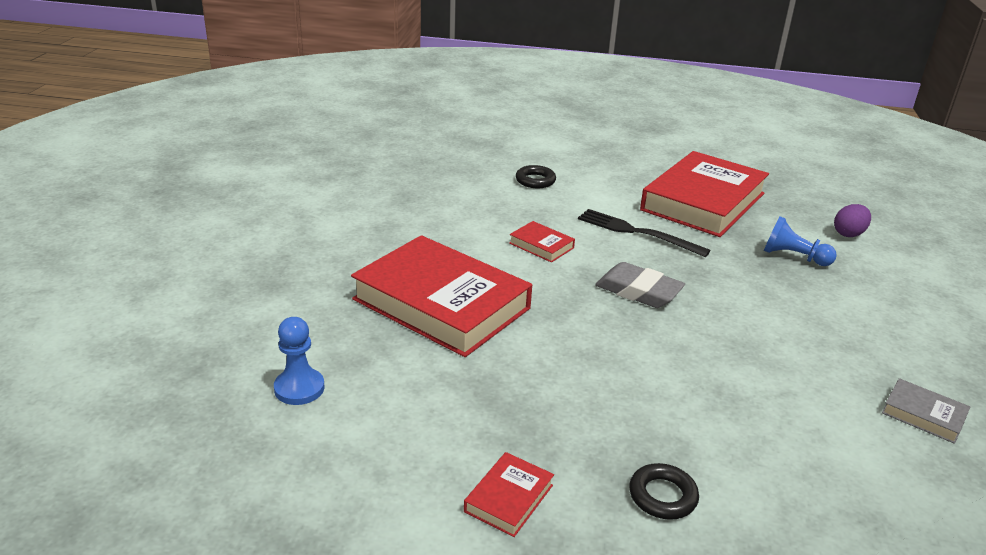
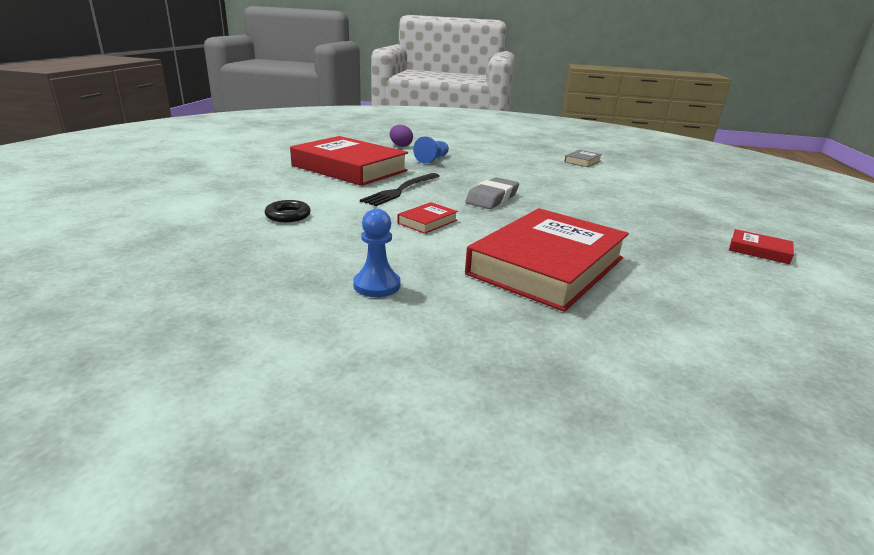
camera: 90 degrees left, 5 degrees down
blue pawn [274,317,324,405] -> blue pawn moved to [353,209,401,297]
black ring [629,463,699,520] -> none

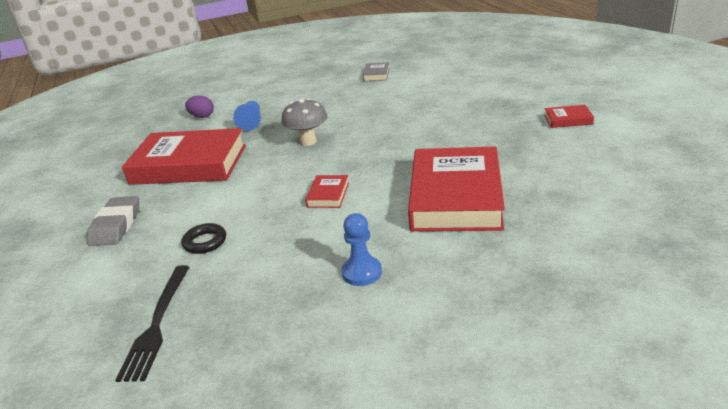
camera: 25 degrees left, 5 degrees up
black fork [360,173,440,206] -> black fork moved to [115,265,190,382]
grey eraser [465,177,519,209] -> grey eraser moved to [87,196,139,246]
none -> grey mushroom [281,98,328,146]

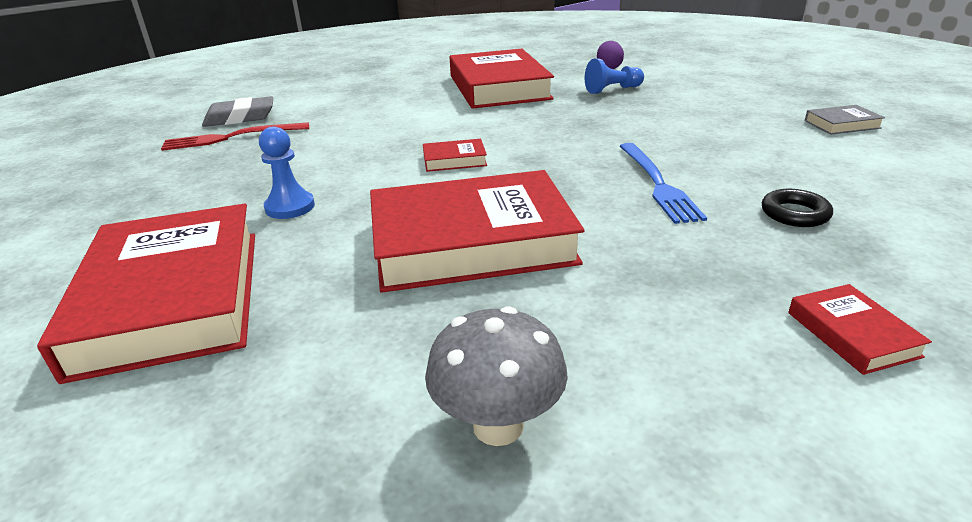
camera: 70 degrees right, 0 degrees up
grey eraser [87,196,139,246] -> grey eraser moved to [202,96,273,127]
black fork [115,265,190,382] -> red fork [161,122,309,151]
black ring [182,223,226,254] -> black ring moved to [762,189,833,227]
grey mushroom [281,98,328,146] -> grey mushroom moved to [425,306,568,446]
none -> red book [37,204,255,384]
none -> blue fork [620,143,707,224]

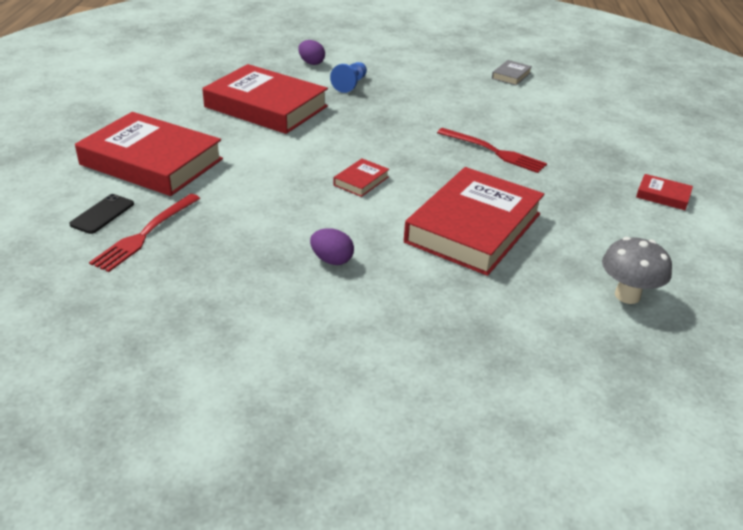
camera: 50 degrees left, 5 degrees up
red book [37,204,255,384] -> red book moved to [75,112,223,196]
grey eraser [202,96,273,127] -> black phone [69,194,134,234]
blue pawn [259,126,315,219] -> purple egg [310,228,354,265]
blue fork [620,143,707,224] -> red fork [437,128,547,173]
black ring [762,189,833,227] -> none

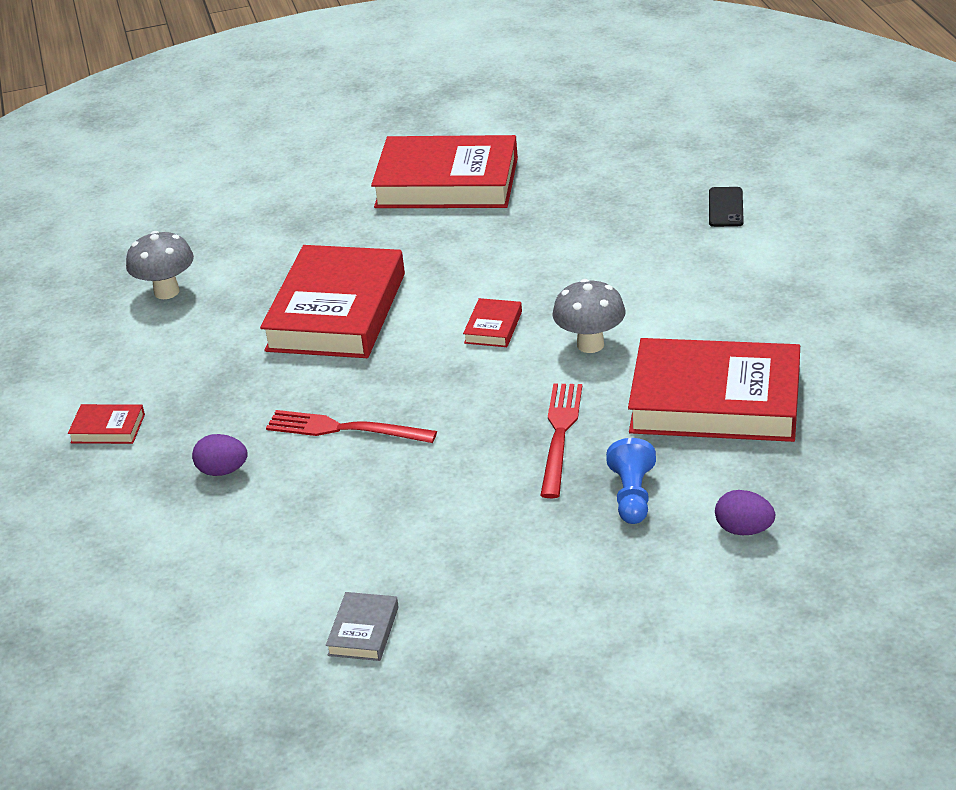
camera: 165 degrees right, 0 degrees up
red book [75,112,223,196] -> red book moved to [371,135,518,208]
red fork [89,194,200,272] -> red fork moved to [540,383,582,498]
purple egg [310,228,354,265] -> purple egg moved to [192,434,248,476]
none -> grey mushroom [552,279,626,353]

